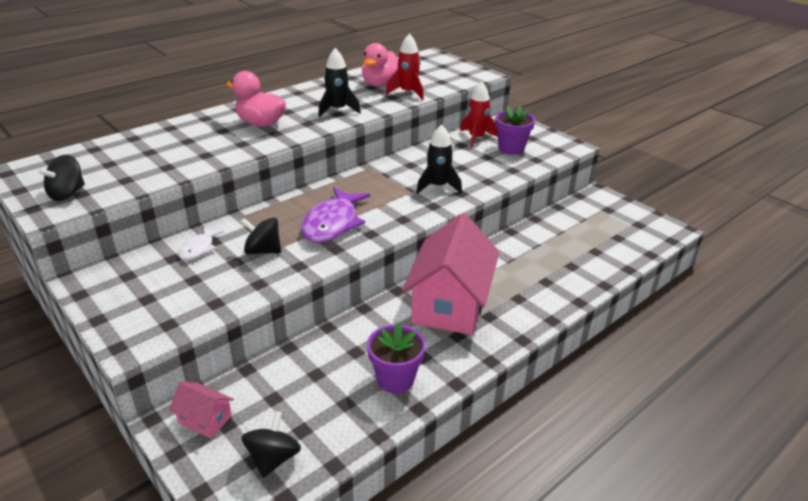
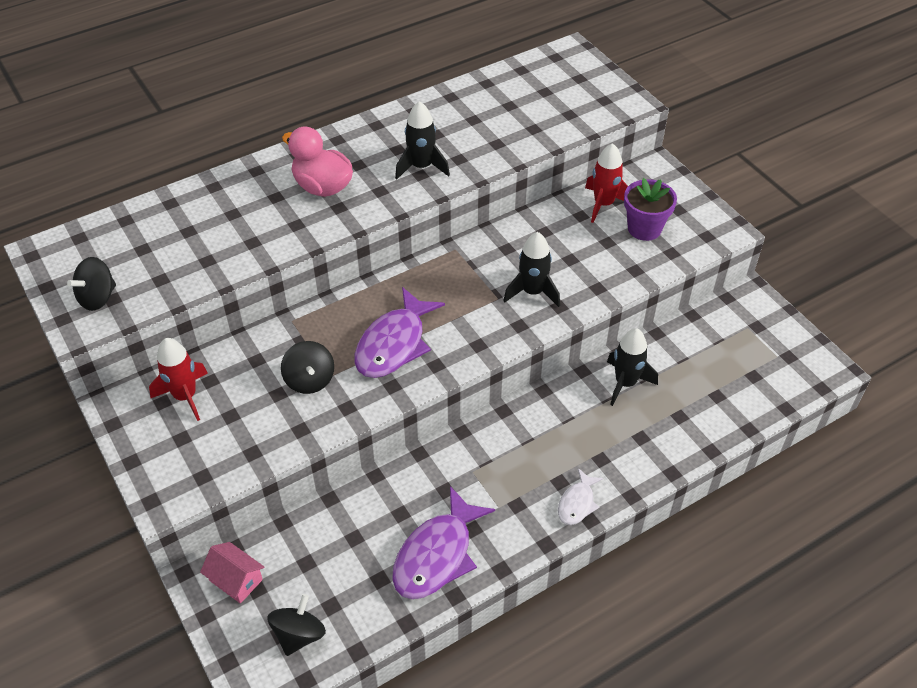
camera: 10 degrees right, 15 degrees up
white fish [178,227,224,260] -> white fish moved to [558,468,603,525]
black spinning top [240,217,281,254] -> black spinning top turned 135 degrees counterclockwise [281,341,334,394]
pink duck [362,43,398,87] -> none
purple flower pot [367,322,426,393] -> purple fish [392,486,495,599]
red rocket [386,33,424,100] -> red rocket moved to [149,338,208,421]
pink house [402,213,499,335] -> none
none -> black rocket [607,328,658,406]

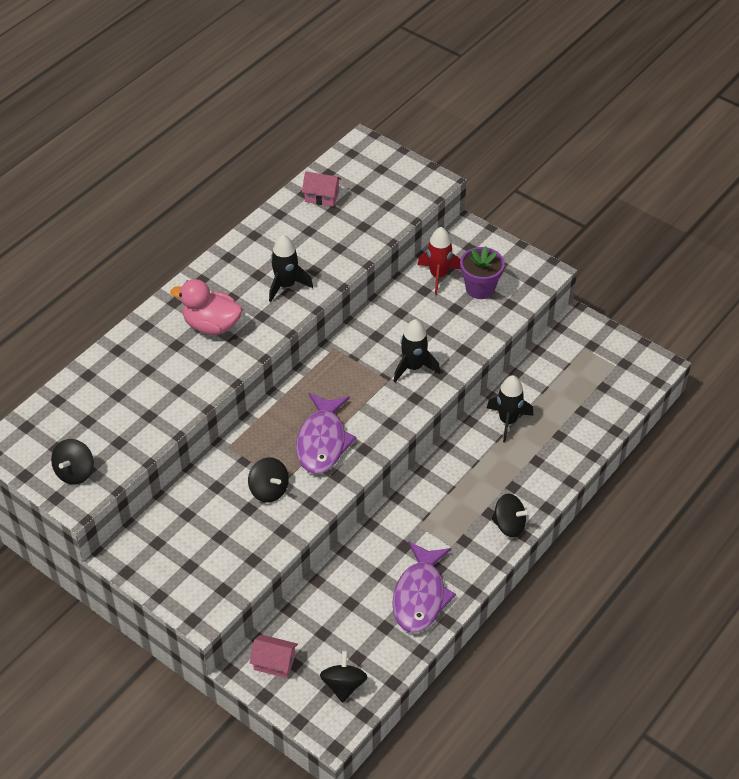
camera: 20 degrees left, 0 degrees up
red rocket [149,338,208,421] -> none
white fish [558,468,603,525] -> black spinning top [492,494,530,538]
none -> pink house [302,171,342,207]

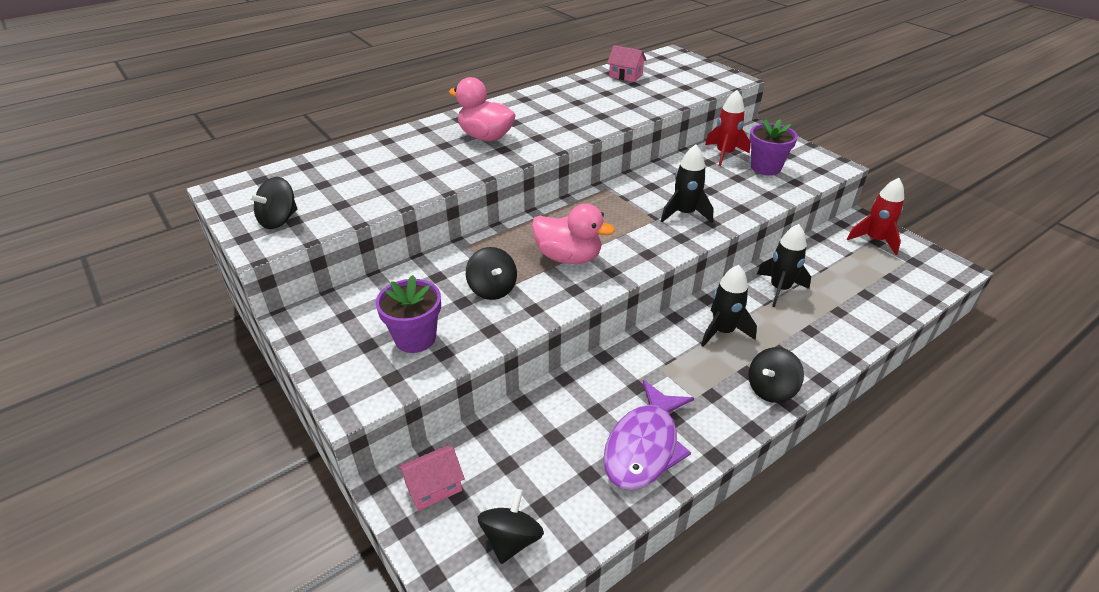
camera: 15 degrees right, 10 degrees down
pink house [250,634,298,678] -> pink house turned 60 degrees counterclockwise [398,446,465,511]
black rocket [269,235,313,302] -> black rocket moved to [701,265,757,347]
purple fish [296,393,357,474] -> pink duck [532,204,615,264]
black spinning top [492,494,530,538] -> black spinning top turned 105 degrees clockwise [749,347,804,403]
none -> purple flower pot [375,275,441,353]
none -> red rocket [847,178,904,255]

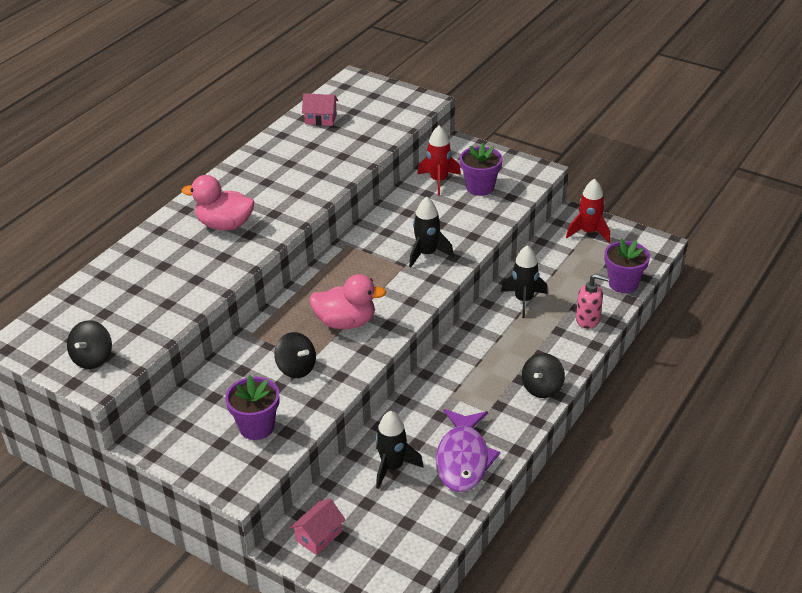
camera: 20 degrees left, 0 degrees up
black spinning top [477,489,544,564] -> none
black rocket [701,265,757,347] -> black rocket moved to [375,411,424,489]
none -> pink soap dispenser [576,274,610,329]
none -> purple flower pot [604,239,650,293]

